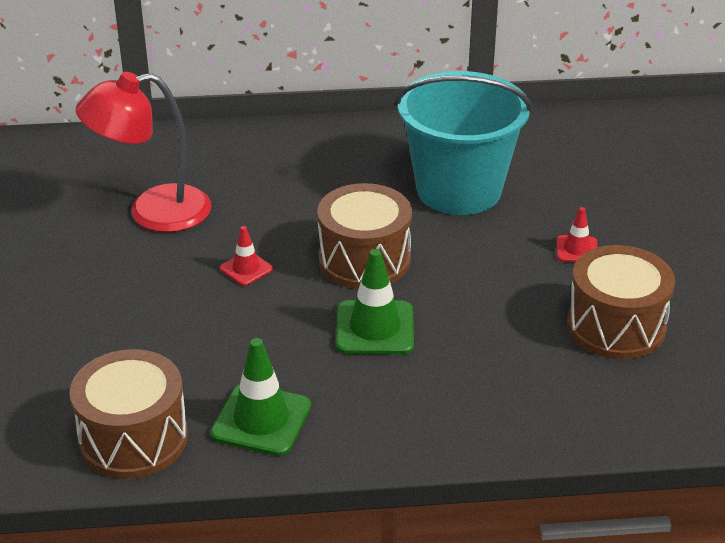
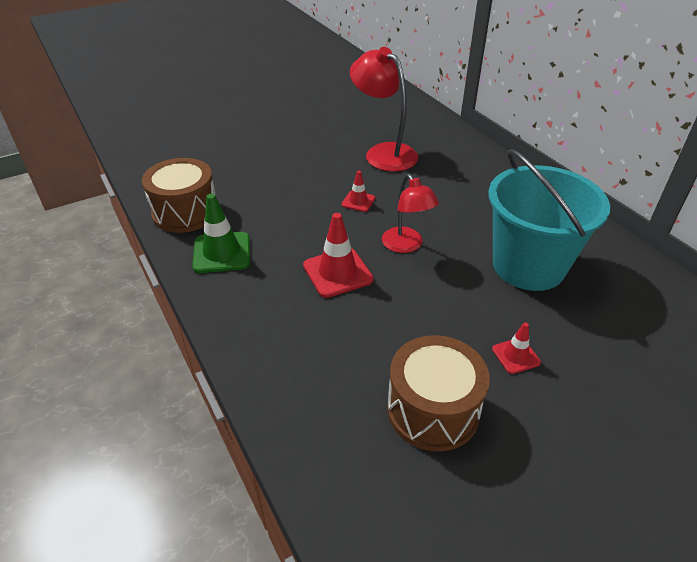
camera: 65 degrees right, 5 degrees up
brown drum [317,183,412,289] -> red lamp [382,174,439,253]
green traffic cone [336,249,414,354] -> red traffic cone [303,213,373,298]

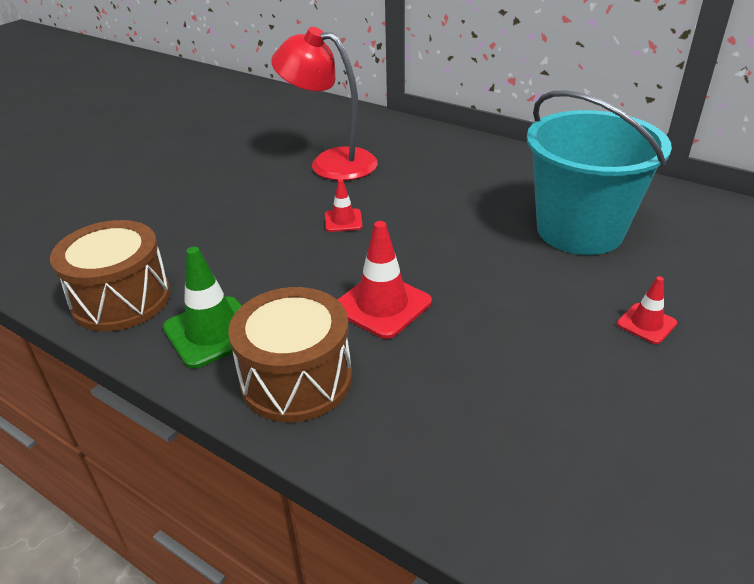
camera: 25 degrees left, 5 degrees down
red lamp [382,174,439,253] -> none
brown drum [387,335,490,452] -> brown drum moved to [229,287,352,422]

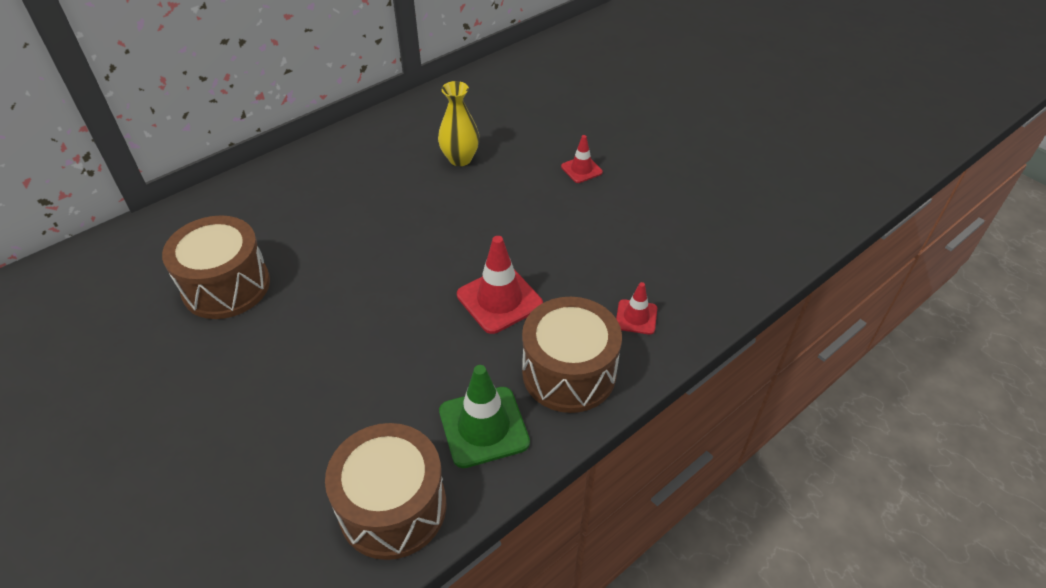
camera: 75 degrees left, 10 degrees up
red lamp [271,27,378,181] -> brown drum [162,215,270,319]
red traffic cone [325,179,363,232] -> red traffic cone moved to [616,282,657,335]
turquoise bucket [527,90,672,255] -> yellow vase [438,81,480,166]

